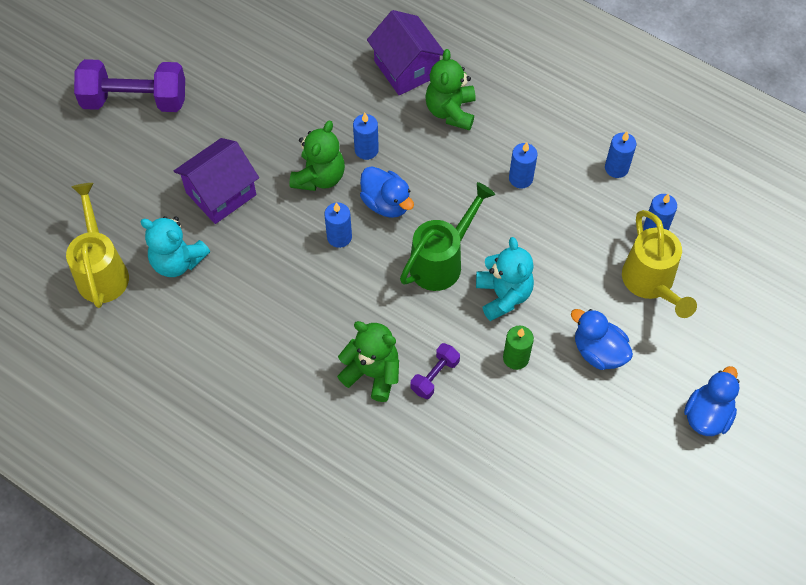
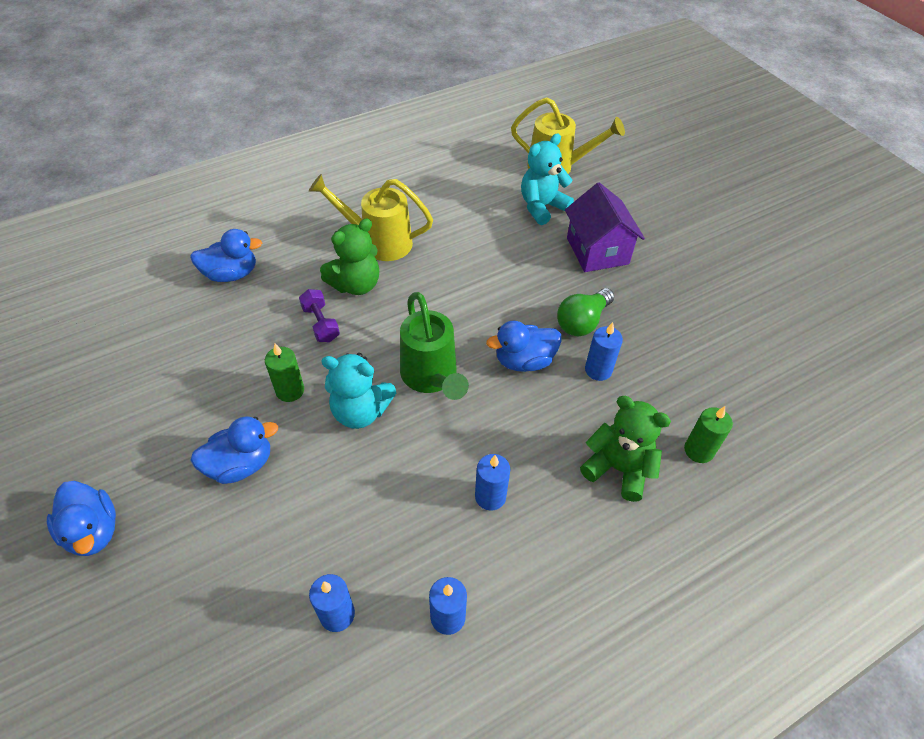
camera: 115 degrees right, 10 degrees down
purple dumbbell [74,59,185,112] -> none
green teddy bear [290,121,345,191] -> green light bulb [557,288,614,336]
blue candle [324,203,352,248] -> none
purple house [367,10,444,95] -> green candle [684,406,733,463]
yellow watering can [622,210,697,318] -> yellow watering can moved to [309,174,433,261]
none -> blue duck [190,229,262,282]

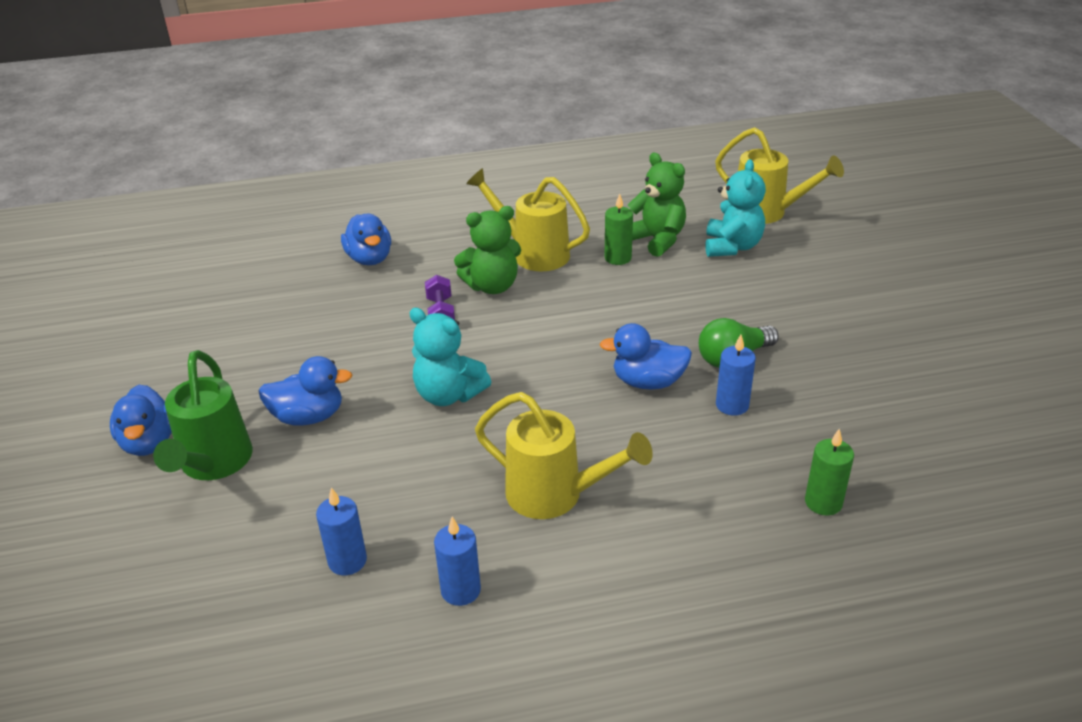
camera: 20 degrees right, 15 degrees down
blue duck [190,229,262,282] -> blue duck turned 60 degrees clockwise [341,214,391,265]
green candle [265,343,304,402] -> green candle moved to [605,194,633,265]
green watering can [400,292,469,400] -> green watering can moved to [153,350,253,480]
blue candle [475,454,511,511] -> yellow watering can [475,392,653,519]
turquoise teddy bear [521,134,574,225] -> turquoise teddy bear turned 120 degrees clockwise [705,159,766,257]
purple house [565,183,645,272] -> none
green teddy bear [580,396,671,502] -> green teddy bear moved to [628,153,686,257]

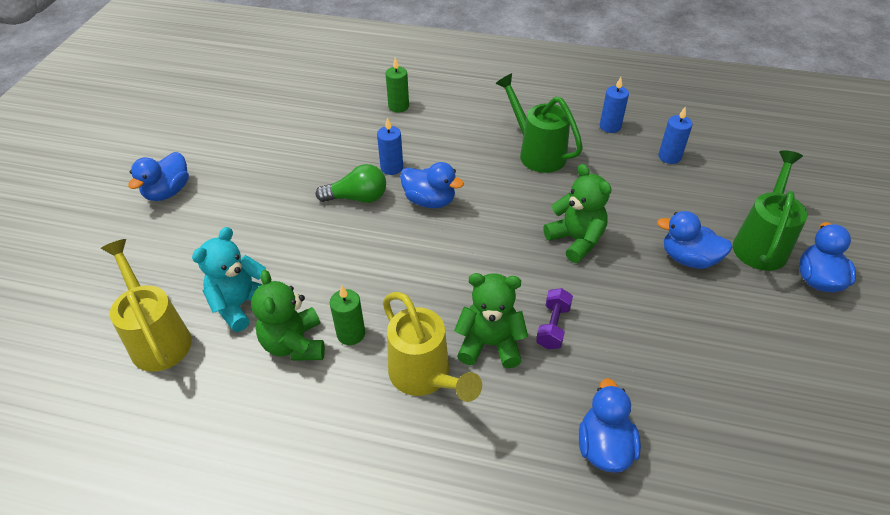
camera: 155 degrees left, 10 degrees up
turquoise teddy bear [409,308,491,406] -> green teddy bear [543,164,612,263]
yellow watering can [475,392,653,519] -> green watering can [495,73,583,173]
none -> blue duck [128,152,189,201]

